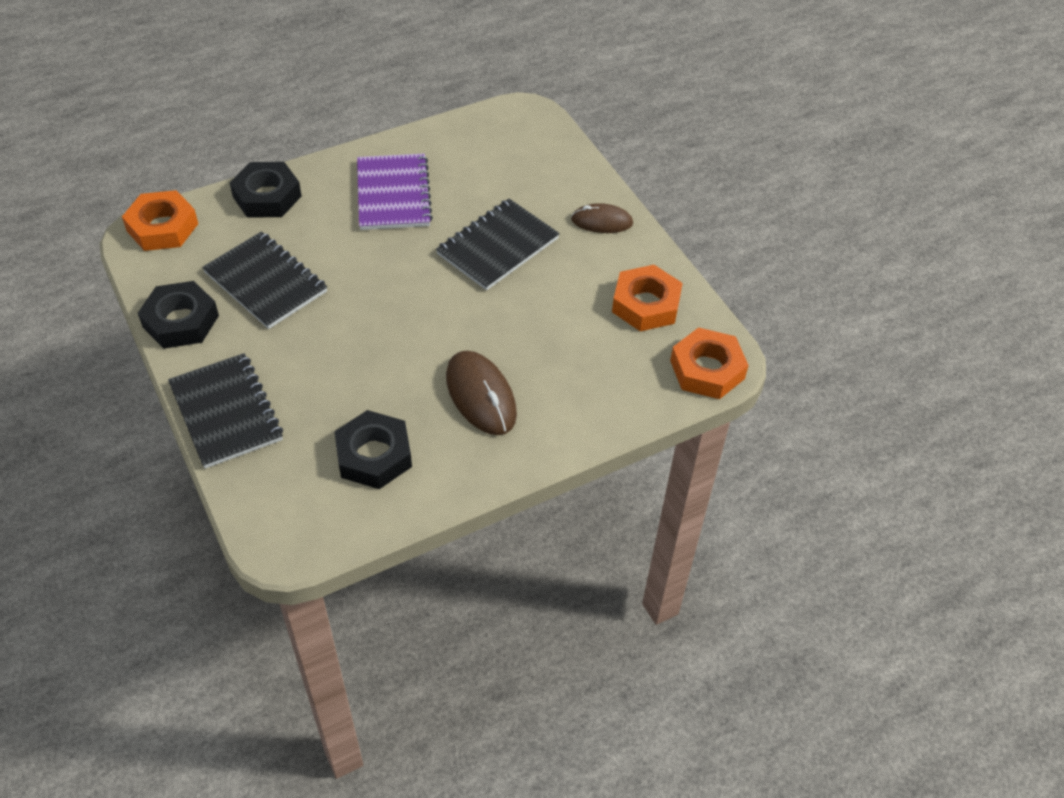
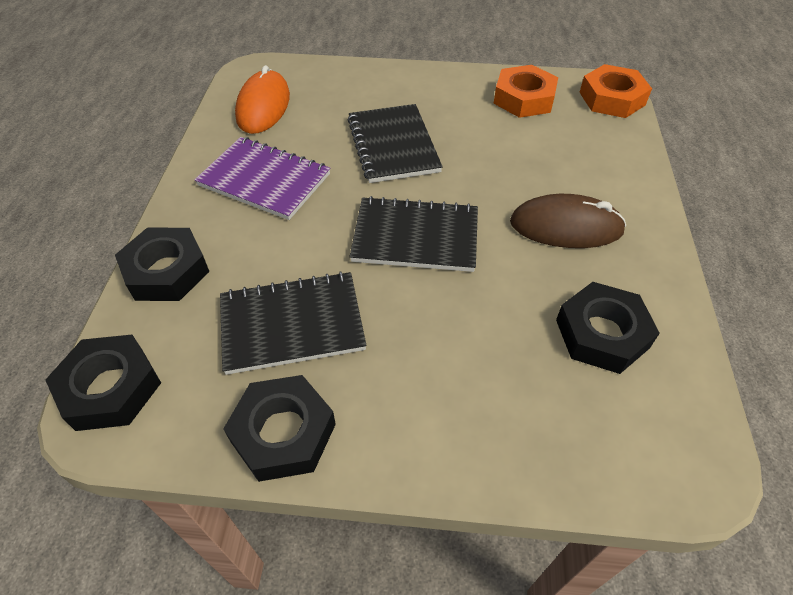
camera: 55 degrees left, 0 degrees up
orange nut [122,190,198,251] -> black nut [45,335,161,431]
black notebook [168,353,283,468] -> black notebook moved to [349,196,478,272]
brown mouse [571,203,633,233] -> none
none -> orange mouse [235,65,290,134]

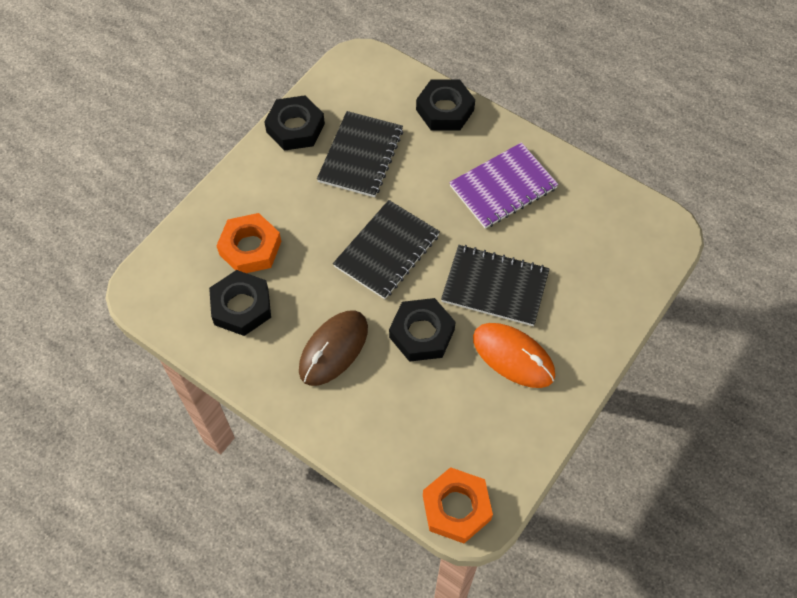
camera: 120 degrees right, 10 degrees up
black nut [45,335,161,431] -> black nut moved to [389,298,456,362]
orange mouse [235,65,290,134] -> orange mouse moved to [473,323,555,388]
orange nut [493,65,558,118] -> orange nut moved to [216,213,281,273]

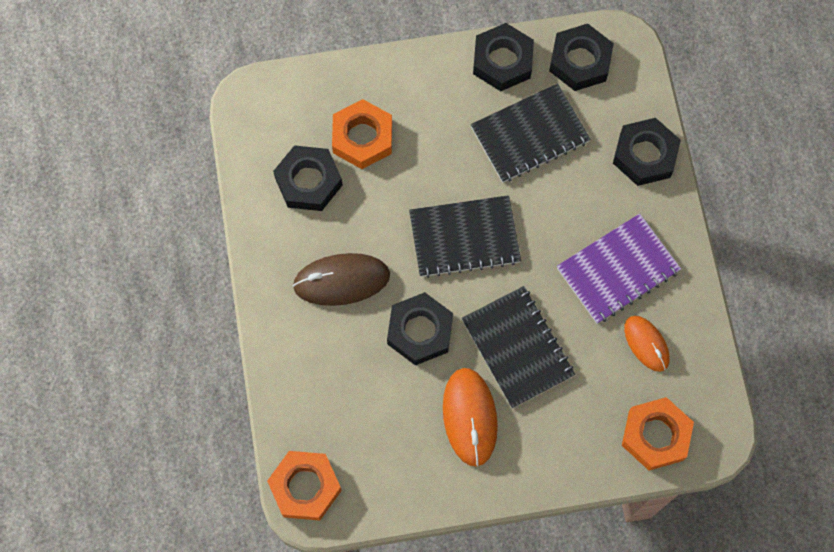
camera: 45 degrees right, 10 degrees up
purple notebook [449,142,559,229] -> purple notebook turned 45 degrees counterclockwise [557,213,681,324]
none -> black nut [549,24,614,91]
none -> orange nut [622,397,694,471]
none -> orange mouse [624,316,670,372]

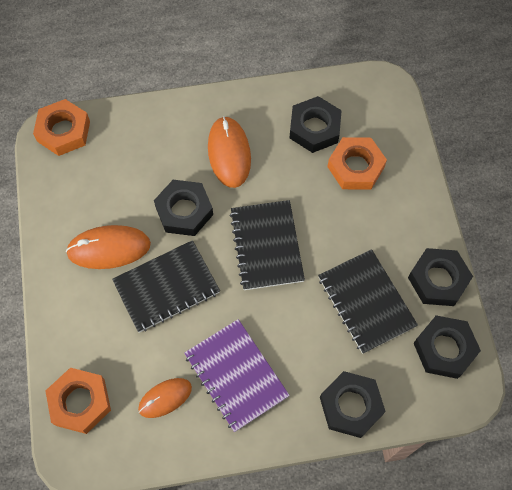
camera: 90 degrees right, 5 degrees down
brown mouse [293,253,390,306] -> orange mouse [208,116,251,188]

